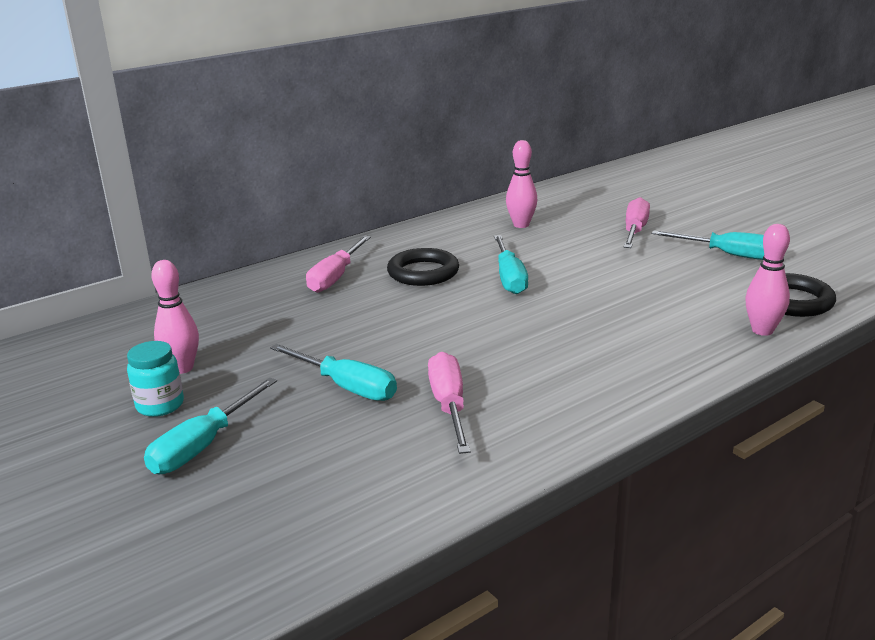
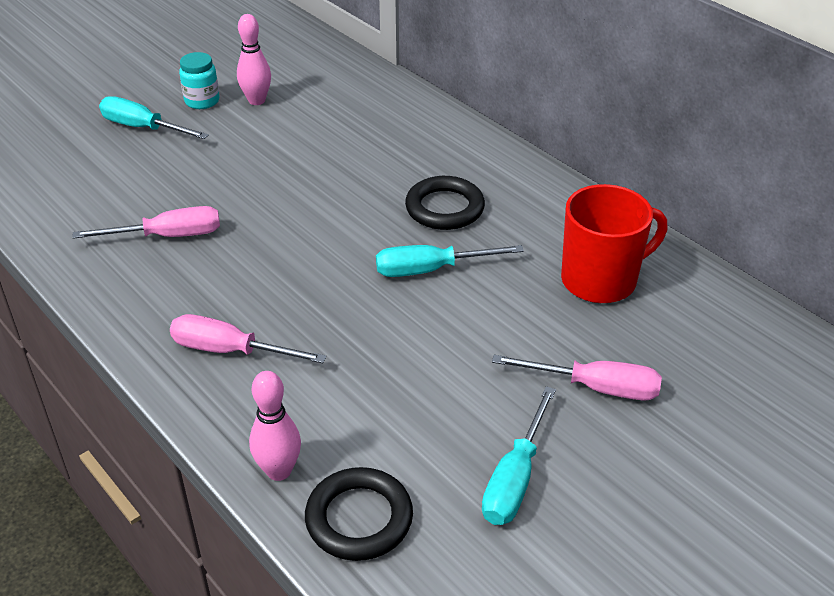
camera: 85 degrees right, 15 degrees up
turquoise screwdriver [270,344,397,401] -> none
pink screwdriver [306,236,371,293] -> pink screwdriver moved to [170,314,326,363]
pink bowling pin [506,140,537,228] -> red mug [561,184,668,303]

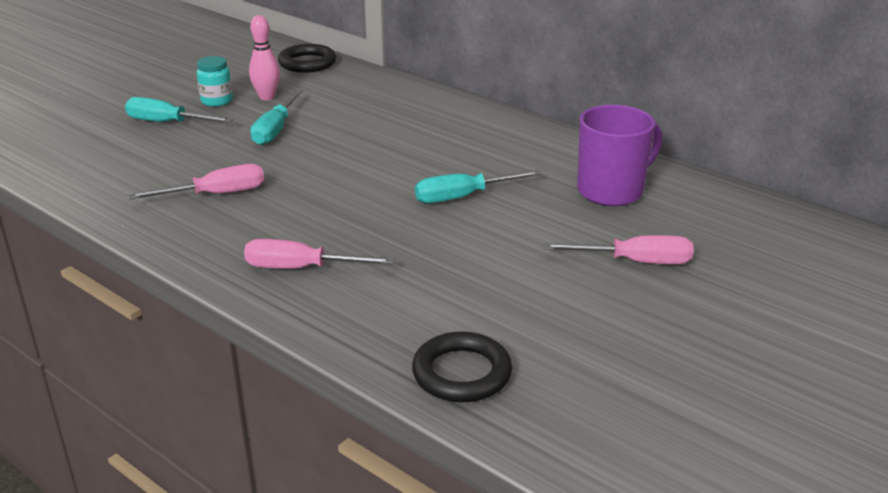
camera: 10 degrees left, 10 degrees down
pink bowling pin [249,371,301,481] -> none
black ring [405,176,485,230] -> black ring moved to [278,44,336,73]
turquoise screwdriver [482,386,556,525] -> turquoise screwdriver moved to [250,90,303,145]
red mug [561,184,668,303] -> purple mug [577,105,662,206]

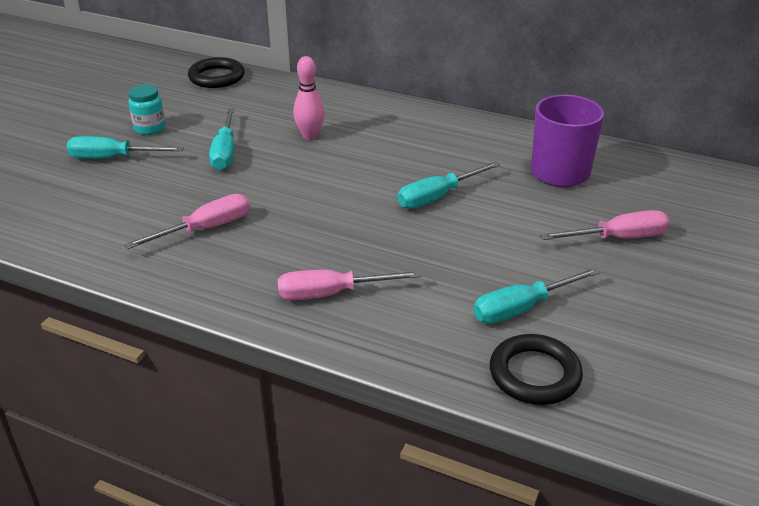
camera: 15 degrees left, 5 degrees up
pink bowling pin [249,15,280,100] -> pink bowling pin moved to [293,56,324,140]
none -> turquoise screwdriver [473,267,600,324]

